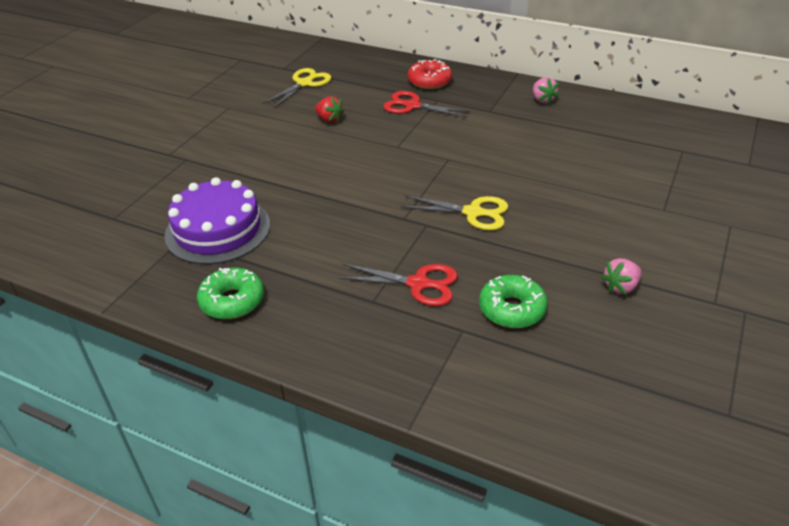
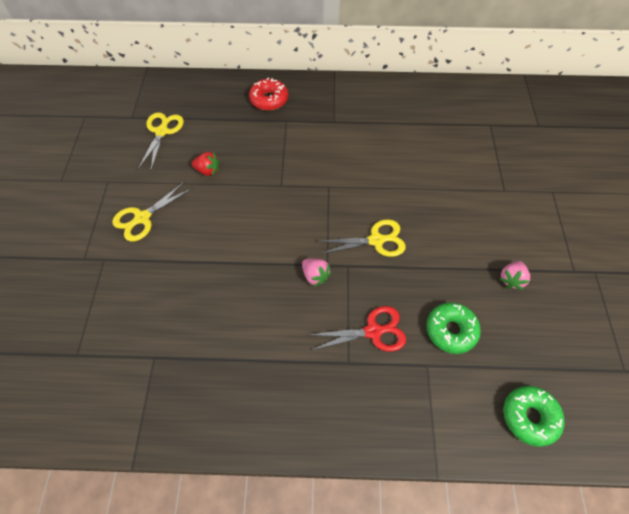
camera: 25 degrees left, 20 degrees up
purple cake [164,177,270,264] -> none
green donut [197,267,264,319] -> green donut moved to [503,386,565,447]
red scissors [383,91,472,118] -> none
pink strawberry [533,77,559,105] -> pink strawberry moved to [302,259,331,287]
none -> yellow scissors [112,181,193,242]

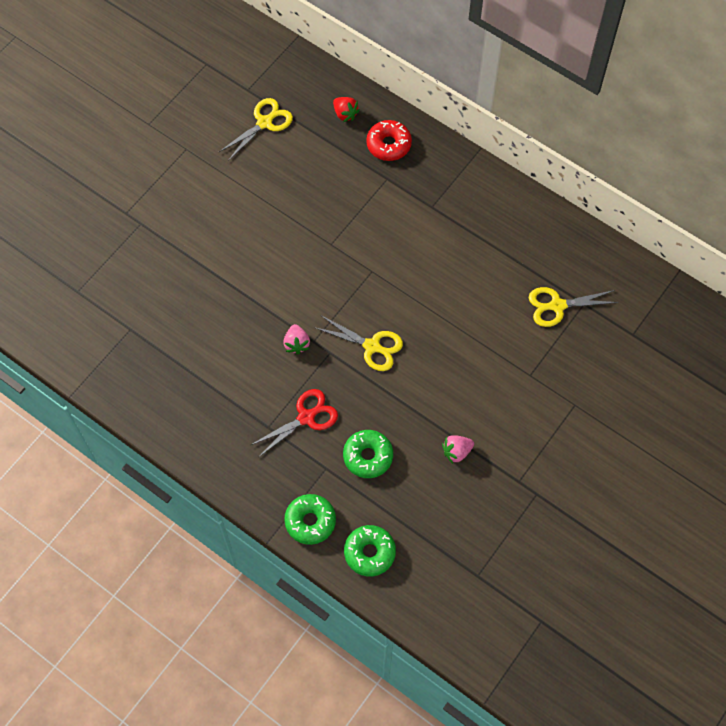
camera: 35 degrees right, 5 degrees up
yellow scissors [112,181,193,242] -> yellow scissors moved to [529,287,619,327]
red strawberry [192,152,219,176] -> red strawberry moved to [333,97,360,122]
red scissors [309,306,406,351] -> red scissors turned 60 degrees counterclockwise [251,389,338,457]
none -> green donut [284,494,336,545]

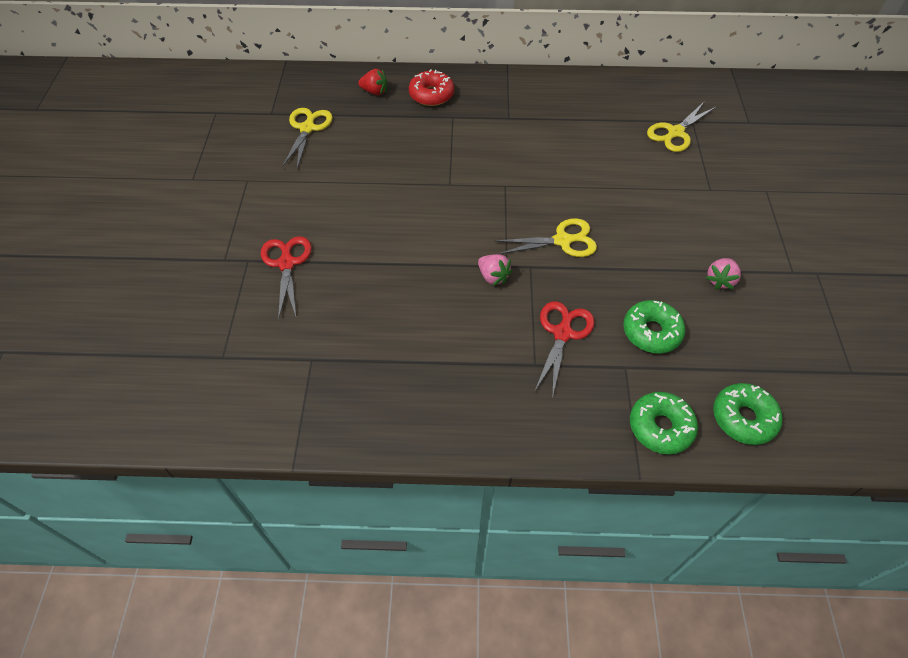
camera: 35 degrees left, 10 degrees down
none -> red scissors [261,236,312,321]

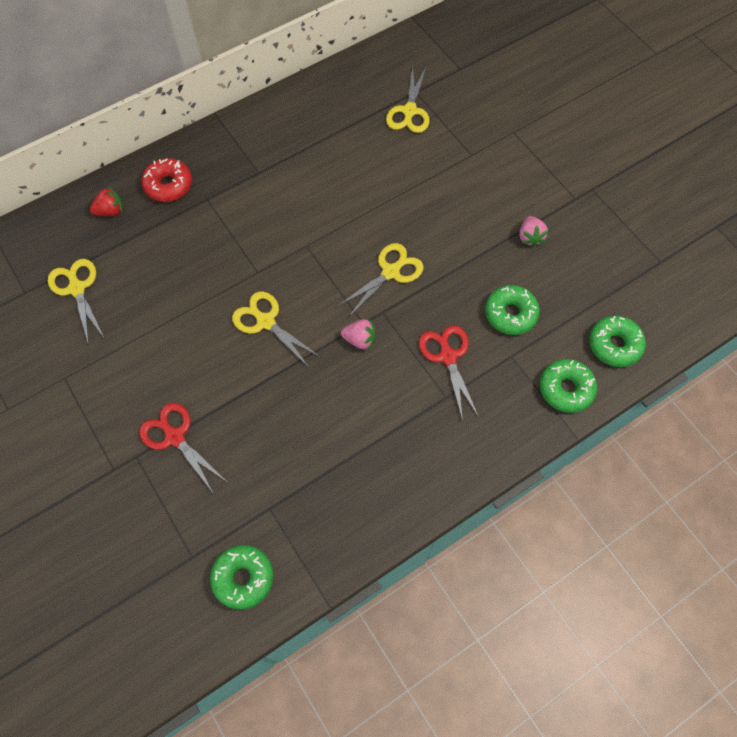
camera: 35 degrees left, 10 degrees up
none -> green donut [210,545,273,610]
none -> yellow scissors [232,292,320,367]

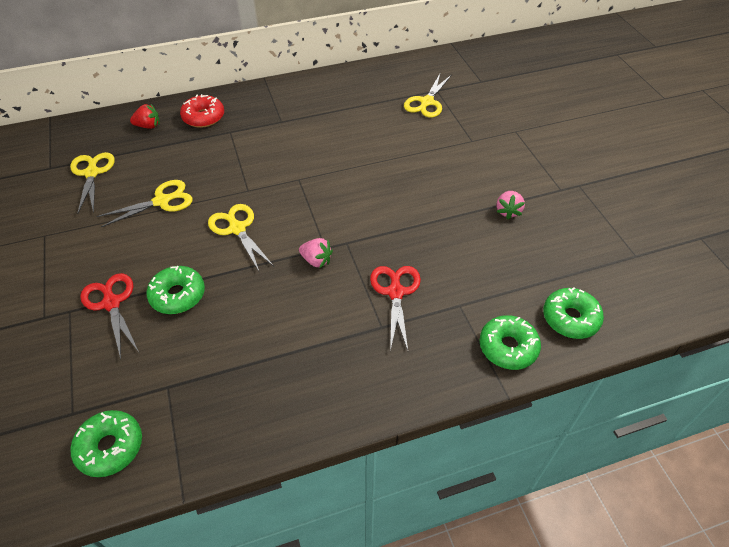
camera: 15 degrees right, 15 degrees down
yellow scissors [337,243,423,318] -> yellow scissors moved to [97,180,193,227]
green donut [485,285,540,335] -> green donut moved to [146,266,205,314]

